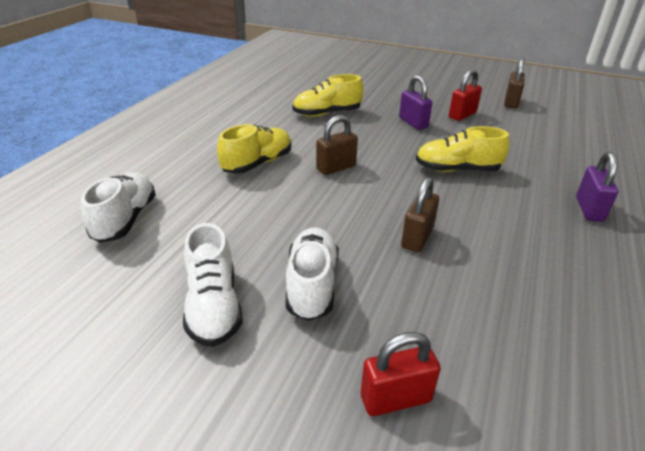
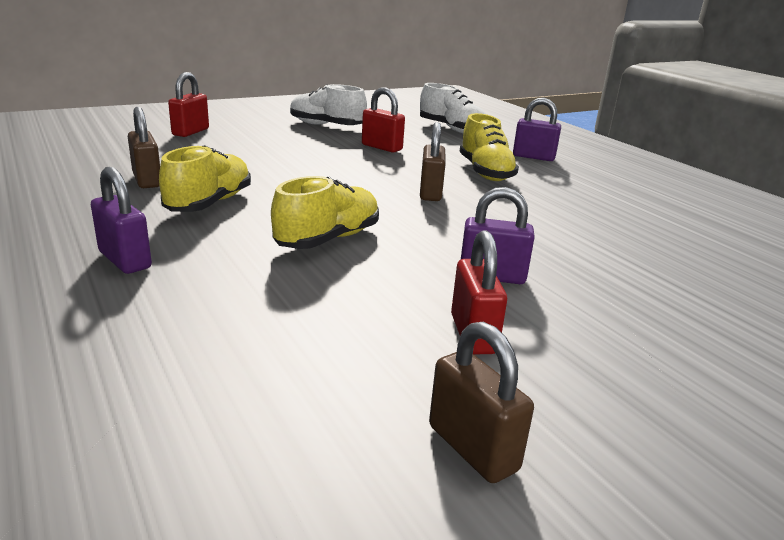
camera: 125 degrees right, 10 degrees down
white shoe [285,227,339,321] -> none
yellow shoe [292,74,364,117] -> yellow shoe moved to [159,145,251,212]
brown padlock [401,177,439,252] -> brown padlock moved to [128,107,160,188]
none -> red padlock [362,87,405,152]
none -> purple padlock [513,98,561,161]

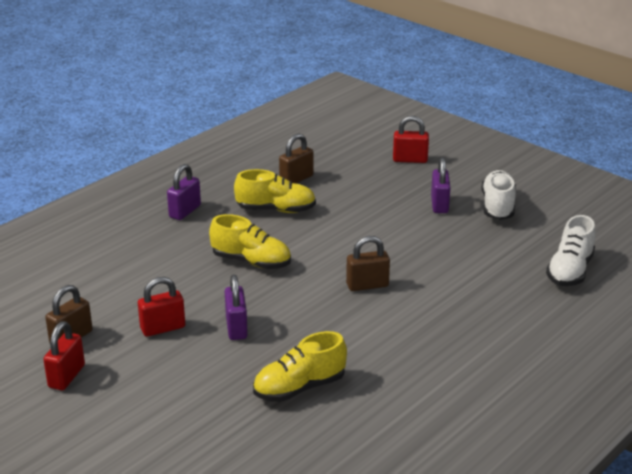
camera: 75 degrees right, 5 degrees up
red padlock [362,87,405,152] -> red padlock moved to [43,321,85,390]
yellow shoe [459,113,519,181] -> yellow shoe moved to [253,331,347,402]
purple padlock [513,98,561,161] -> purple padlock moved to [431,157,451,213]

